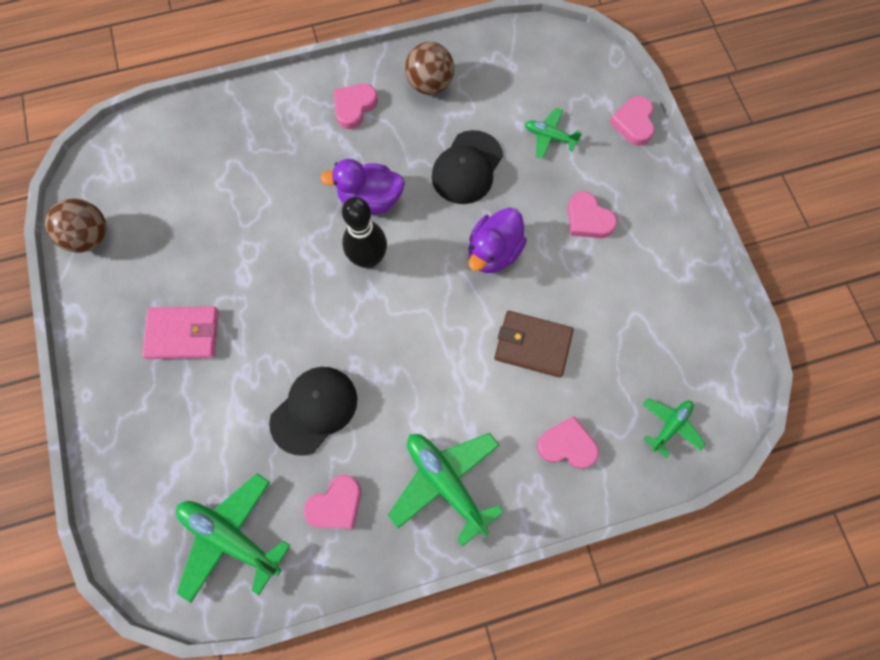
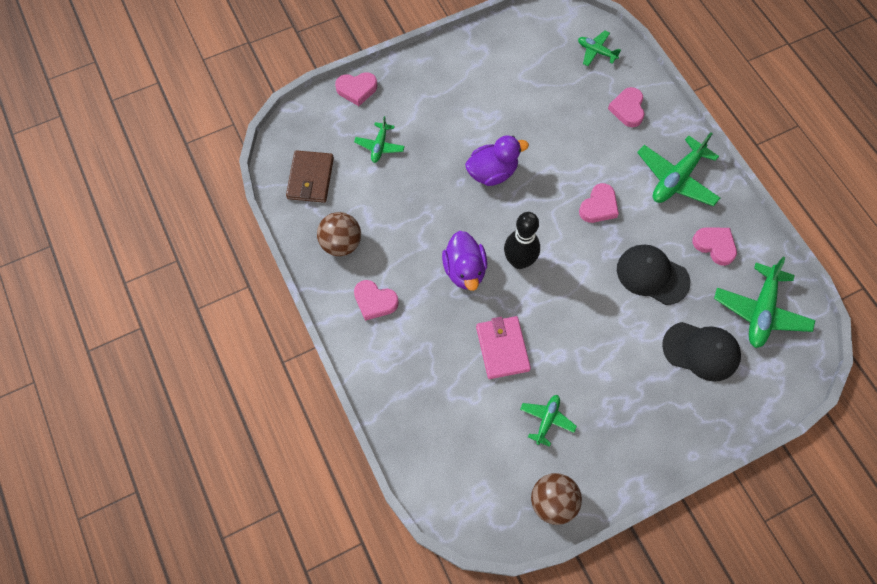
camera: 100 degrees left, 5 degrees down
pink wallet [142,306,219,359] -> pink wallet moved to [476,316,531,379]
black cap [432,130,503,204] -> black cap moved to [662,322,741,382]
purple duck [468,208,527,273] -> purple duck turned 45 degrees counterclockwise [465,135,529,186]
brown wallet [494,311,574,378] -> brown wallet moved to [286,150,334,203]
pink heart [568,191,617,238] -> pink heart moved to [579,183,619,223]
none -> green plane [520,395,577,447]

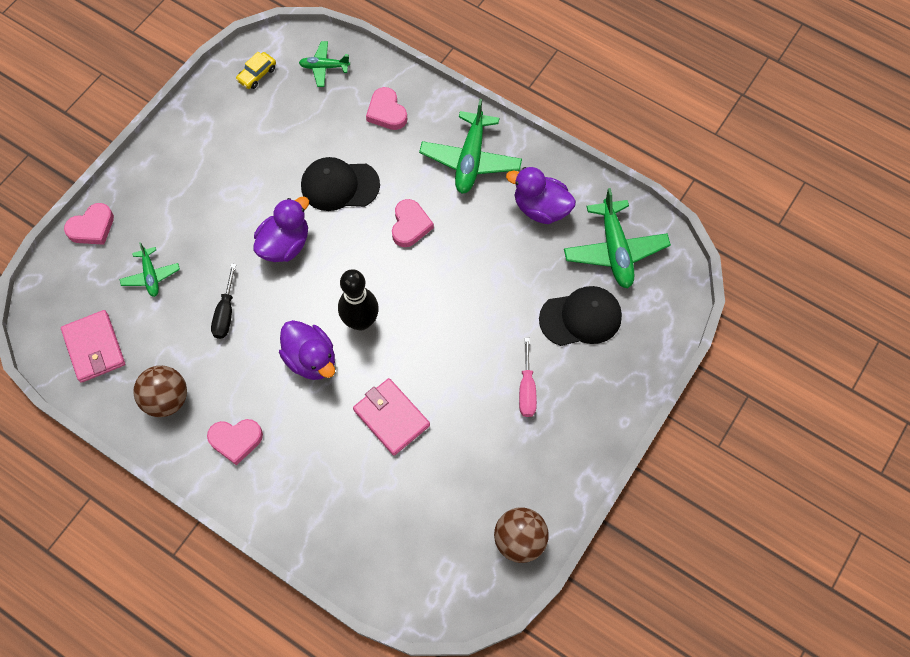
camera: 30 degrees left, 0 degrees up
brown wallet [286,150,334,203] -> pink wallet [61,310,125,383]
green plane [520,395,577,447] -> none
black cap [617,244,690,305] -> black cap moved to [301,157,380,211]
pink heart [692,228,737,266] -> purple duck [506,167,576,224]
none -> black screwdriver [211,264,236,339]
none -> yellow car [236,52,276,89]
none -> pink screwdriver [519,338,537,417]

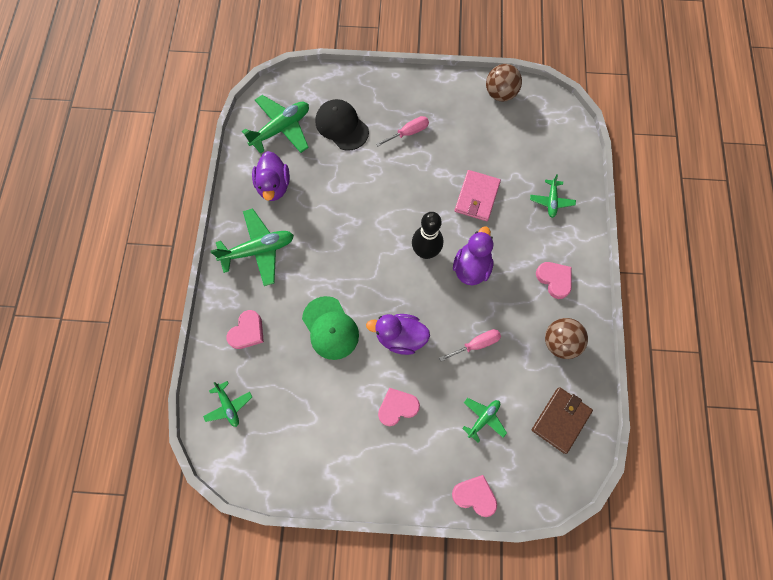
camera: 120 degrees left, 5 degrees up
pink wallet [61,310,125,383] -> brown wallet [532,387,593,454]
black screwdriver [211,264,236,339] -> pink screwdriver [439,329,501,361]
yellow car [236,52,276,89] -> none
black cap [301,157,380,211] -> green cap [302,296,359,360]
pink heart [392,199,434,247] -> pink heart moved to [378,388,420,426]
none -> green plane [530,174,576,218]

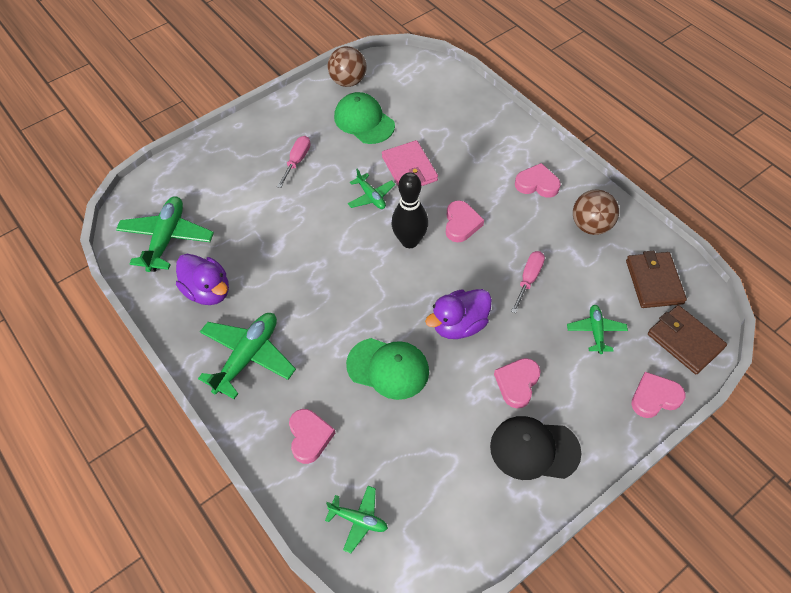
camera: 40 degrees left, 15 degrees down
black cap [316,99,369,151] -> black cap moved to [490,416,581,480]
purple duck [453,226,494,285] -> pink heart [446,200,484,242]
green plane [530,174,576,218] -> green plane moved to [348,169,395,209]
none -> green cap [334,92,395,144]
none -> brown wallet [648,305,727,375]

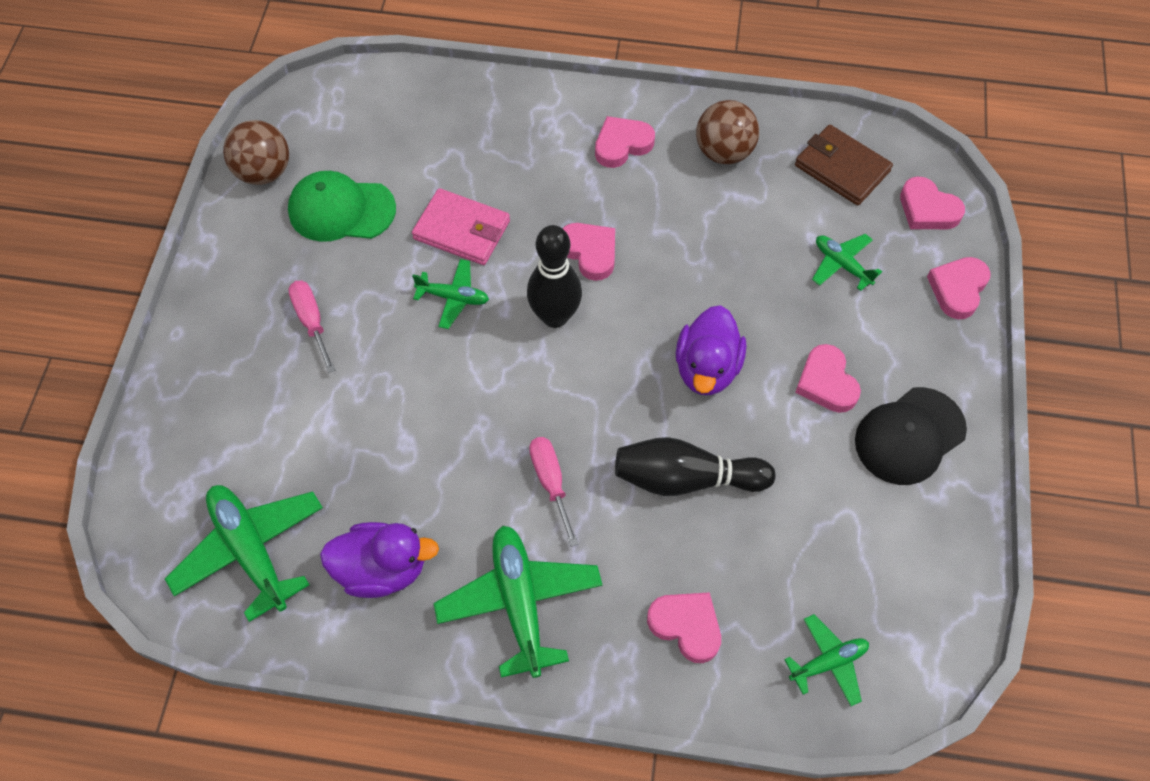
camera: 45 degrees left, 5 degrees up
green cap [346,338,429,400] -> black bowling pin [615,437,775,496]
pink screwdriver [511,251,545,313] -> pink screwdriver moved to [529,437,578,547]
brown wallet [648,305,727,375] -> pink heart [900,177,965,229]

